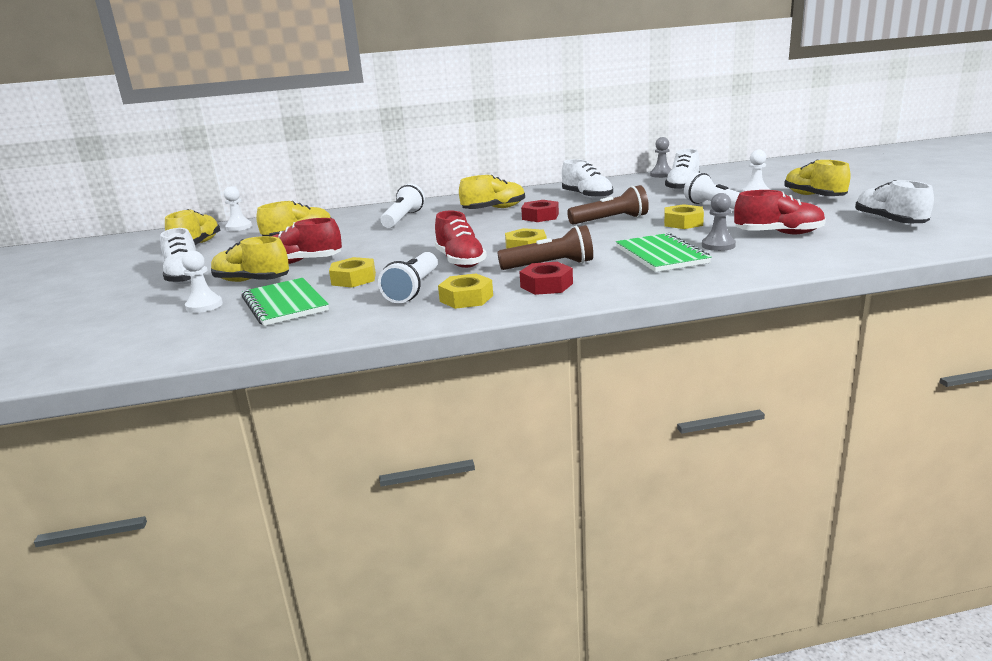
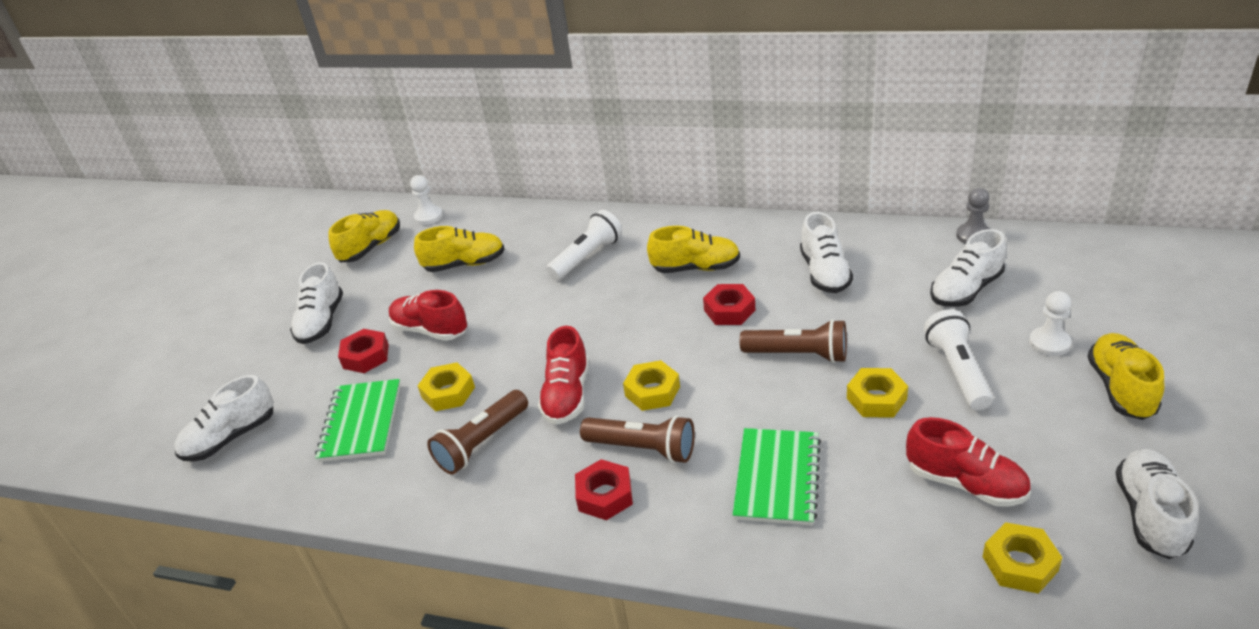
camera: 30 degrees right, 15 degrees up
white pawn [182,250,223,313] -> none
yellow shoe [211,236,289,282] -> red nut [338,329,389,373]
white flashlight [378,252,438,303] -> brown flashlight [427,390,528,475]
yellow nut [438,274,493,309] -> yellow nut moved to [982,522,1062,594]
grey pawn [702,193,736,251] -> none
none -> white shoe [174,375,274,462]

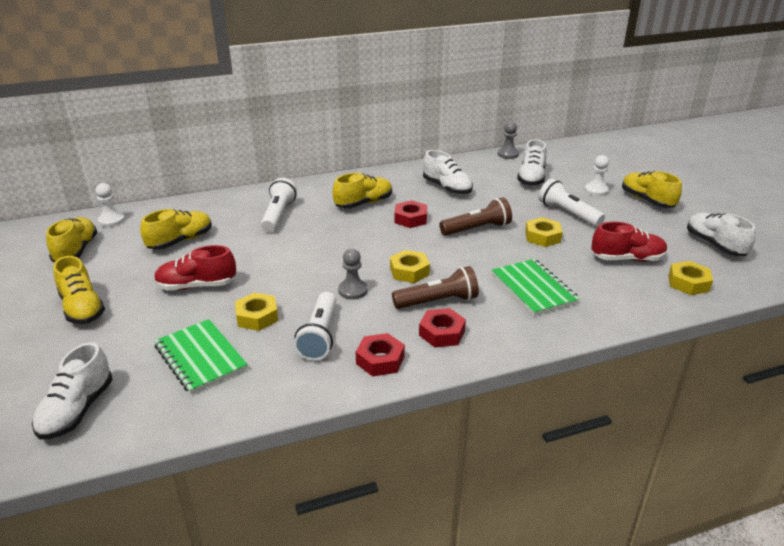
camera: 40 degrees left, 5 degrees down
white shoe [290,262,343,344] -> yellow shoe [53,256,105,324]
red nut [338,329,389,373] -> red nut moved to [356,333,405,377]
brown flashlight [427,390,528,475] -> white flashlight [294,292,336,361]
red shoe [538,326,589,425] -> grey pawn [338,249,368,300]

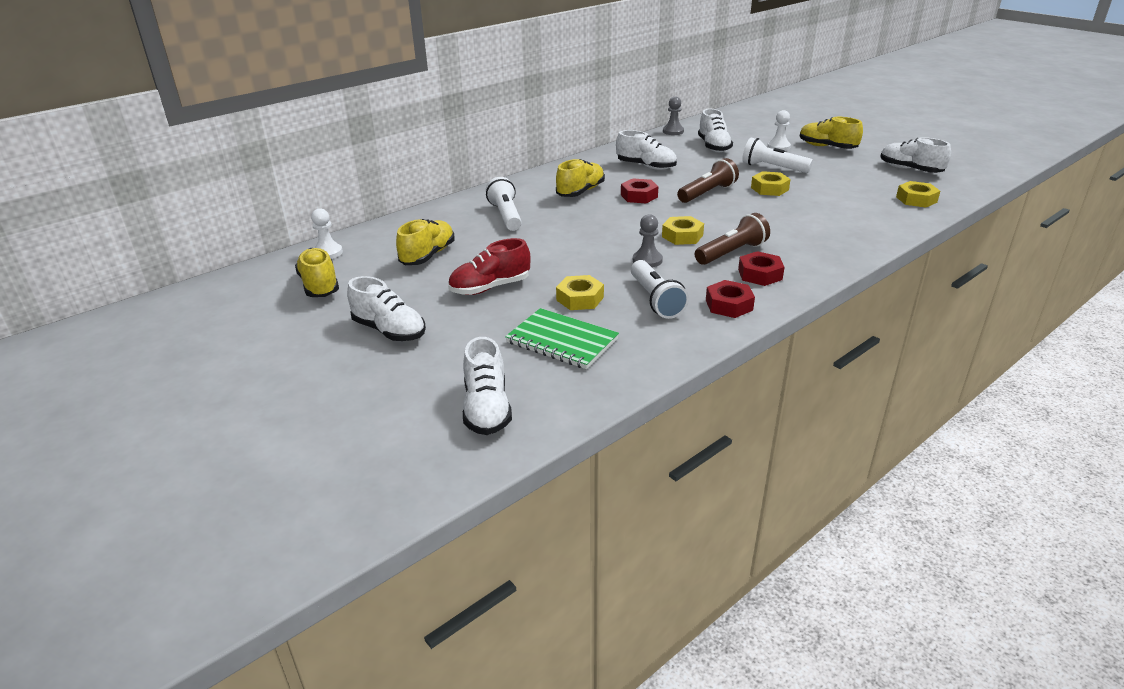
camera: 20 degrees left, 0 degrees up
yellow shoe [53,256,105,324] -> white shoe [347,276,426,341]
green notebook [492,259,580,316] -> none
red shoe [592,222,667,262] -> none

